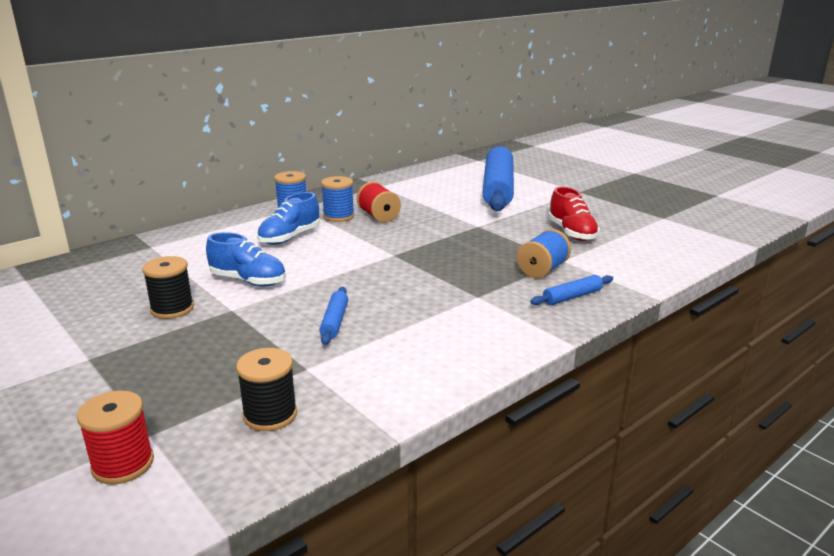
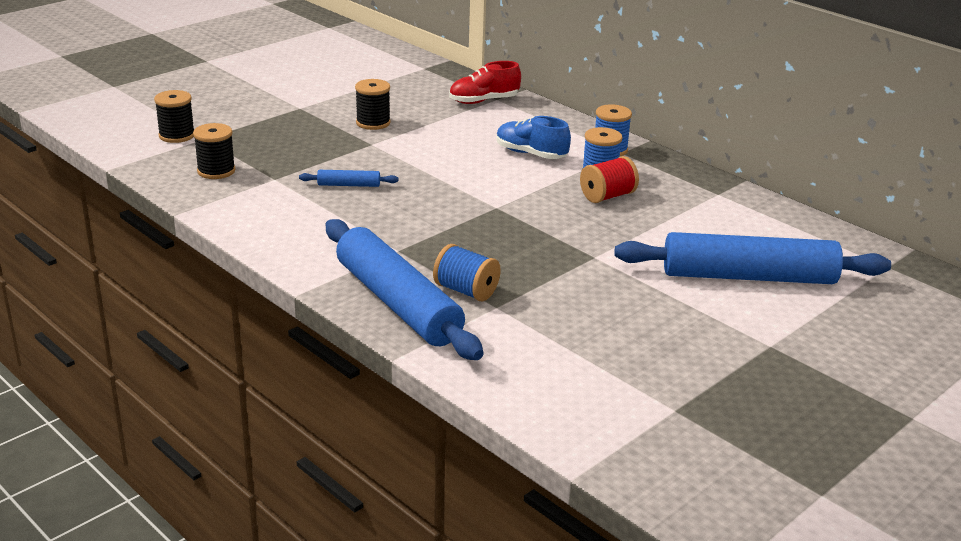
camera: 85 degrees right, 5 degrees up
red spool [77,391,154,484] -> black spool [154,90,194,143]
blue shoe [206,232,286,286] -> none
blue rolling pin [530,275,613,305] -> blue rolling pin [326,219,484,360], size x2.45
red shoe [548,187,600,241] -> red shoe moved to [449,61,521,104]

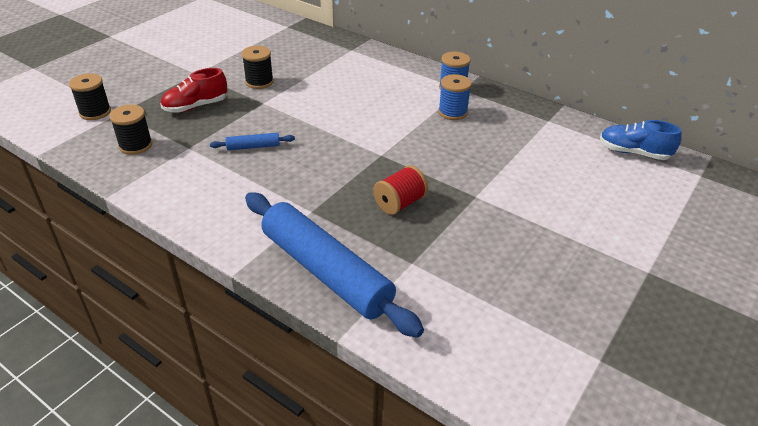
camera: 10 degrees left, 10 degrees up
blue spool [433,244,501,301] -> none
red shoe [449,61,521,104] -> red shoe moved to [160,68,227,113]
blue shoe [496,116,571,159] -> blue shoe moved to [600,120,682,160]
red spool [580,156,639,203] -> red spool moved to [373,165,428,215]
blue rolling pin [614,232,891,284] -> none

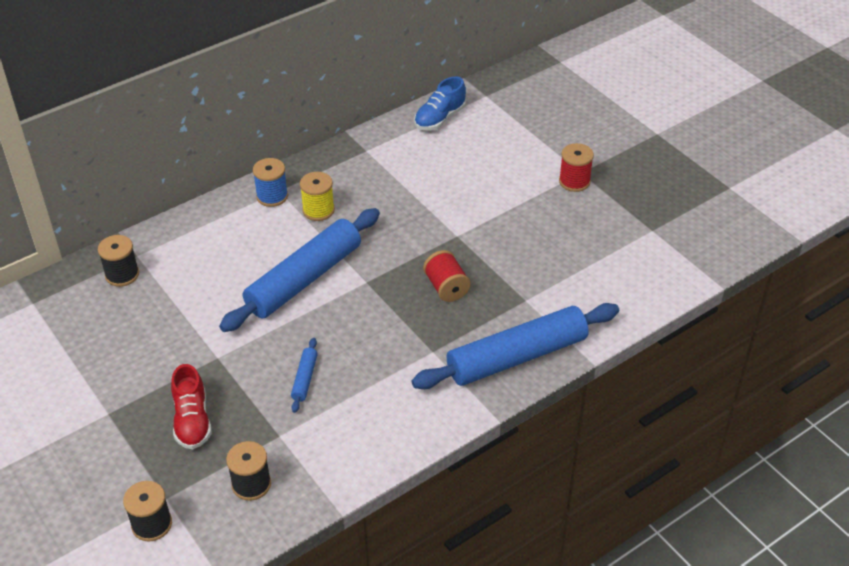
camera: 70 degrees left, 5 degrees up
black spool [242,46,274,89] -> black spool moved to [98,235,139,287]
blue spool [438,74,472,120] -> yellow spool [300,172,335,221]
none -> blue rolling pin [219,208,380,332]
none -> red spool [559,143,594,192]

